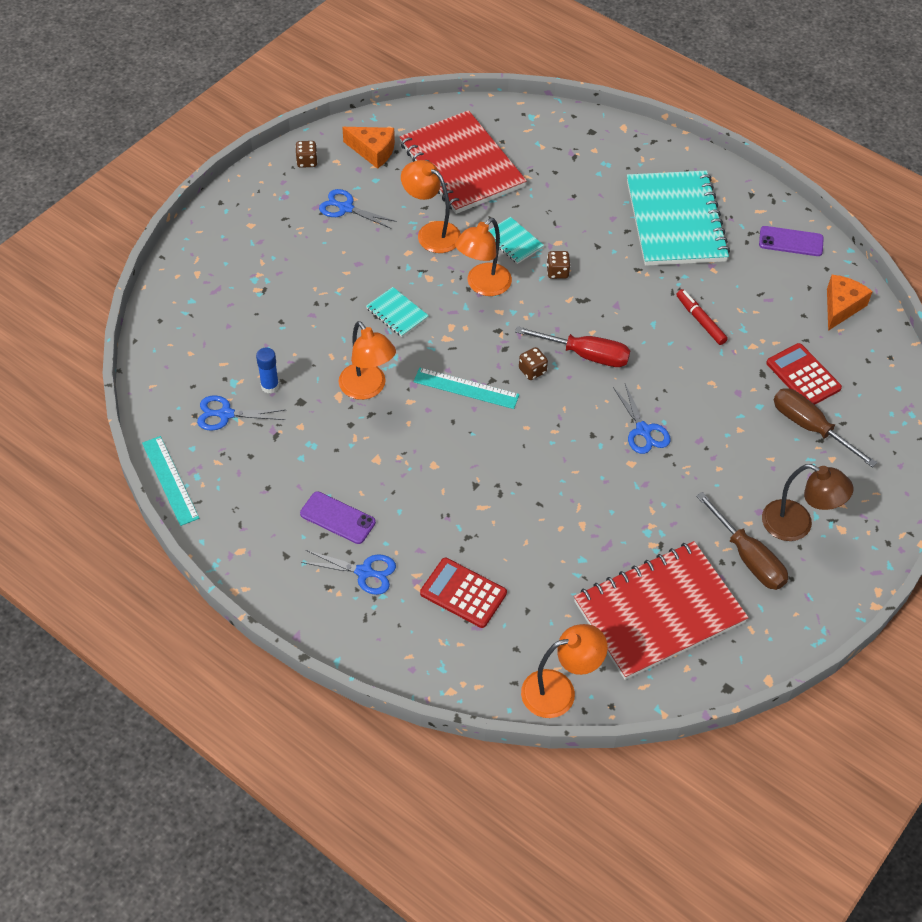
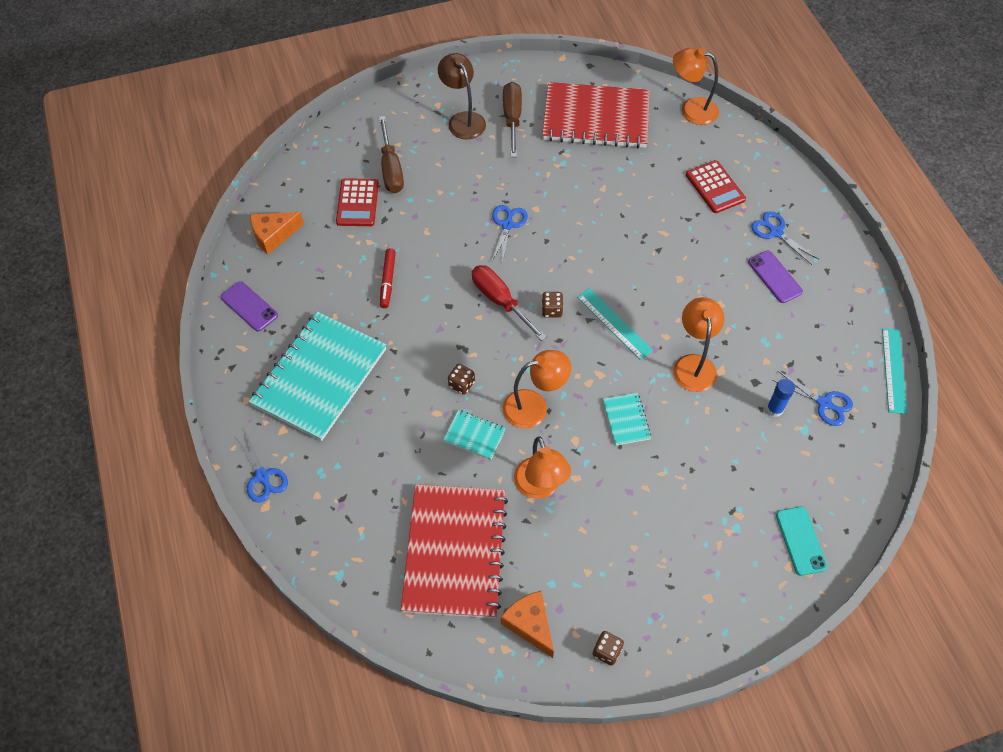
camera: 145 degrees left, 5 degrees up
blue scissors [319,189,397,229] -> blue scissors moved to [234,430,288,503]
turquoise notebook [488,217,544,264] -> turquoise notebook turned 60 degrees counterclockwise [443,410,506,460]
none -> turquoise phone [776,506,827,576]

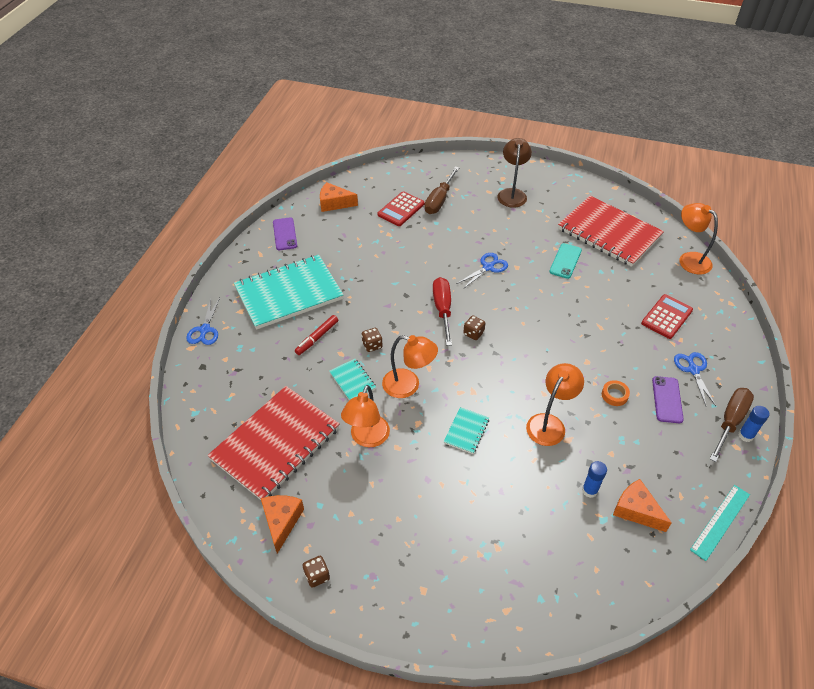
camera: 35 degrees right, 10 degrees down
red marker [380,248,396,308] -> red marker moved to [295,315,338,355]
brown screwdriver [503,82,522,157] -> brown screwdriver moved to [710,388,754,462]
turquoise ruler [577,288,653,360] -> none
red calculator [686,160,746,213] -> red calculator turned 150 degrees counterclockwise [641,294,693,339]
blue scissors [772,371,853,426] -> orange cheese [613,479,672,532]
turquoise phone [776,506,827,576] -> turquoise phone moved to [549,243,582,279]
none -> orange tape [602,380,630,406]
none -> blue glue stick [738,406,769,442]

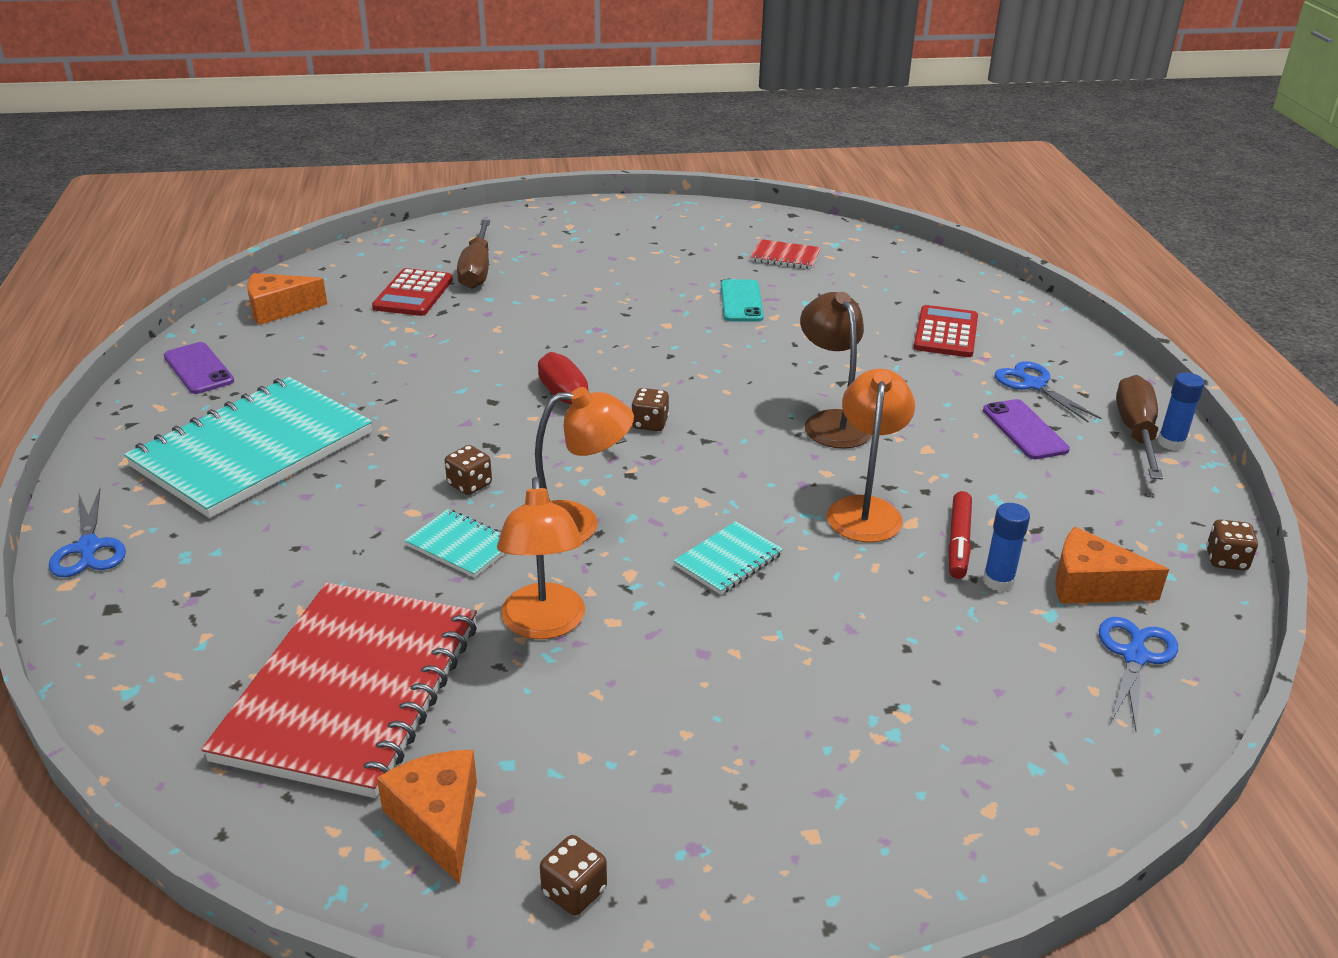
camera: 25 degrees left, 15 degrees down
red marker [295,315,338,355] -> red marker moved to [948,491,972,579]
turquoise notebook [444,407,489,454] -> turquoise notebook turned 45 degrees clockwise [673,521,783,595]
blue scissors [457,253,508,289] -> blue scissors moved to [1099,617,1178,731]
brown lamp [497,138,532,208] -> brown lamp moved to [800,292,872,449]
red notebook [558,196,664,267] -> red notebook [750,239,821,269], size x0.42
orange tape [602,380,630,406] -> none
orange lamp [680,203,718,275] -> none
turquoise ruler [690,485,750,561] -> brown dice [1206,520,1258,570]

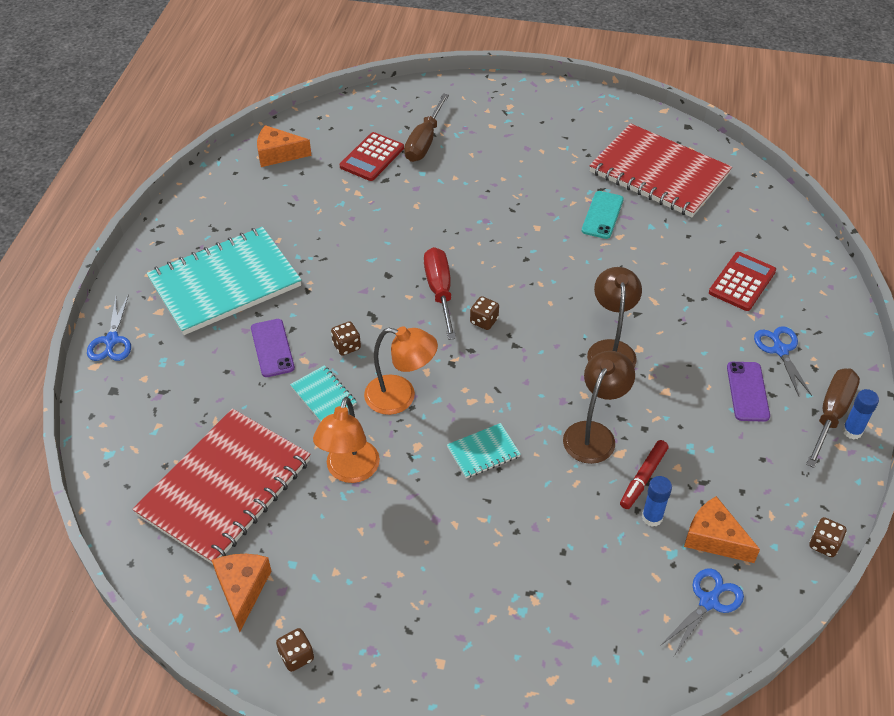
camera: 20 degrees right, 15 degrees up
purple phone [164,342,234,394] -> purple phone moved to [251,319,295,377]
red notebook [750,239,821,269] -> red notebook [589,123,732,217], size x2.37
orange lamp [827,369,915,542] -> brown lamp [563,351,635,464]

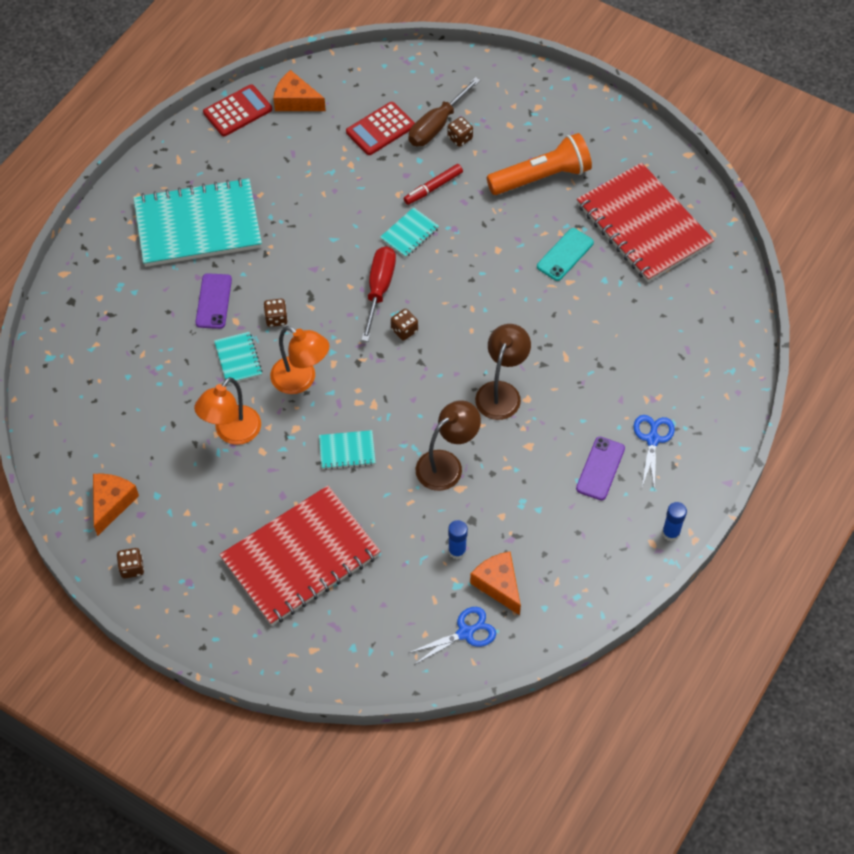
camera: 20 degrees right, 10 degrees up
blue scissors [87,294,131,361] -> none
red notebook [132,408,311,564] -> red notebook moved to [219,485,381,626]
red marker [620,440,669,509] -> red marker moved to [404,164,463,205]
red calculator [709,252,776,311] -> red calculator moved to [203,84,272,136]
brown screwdriver [806,368,860,468] -> none
brown dice [809,517,847,557] -> brown dice moved to [447,117,473,147]
none -> turquoise notebook [380,207,439,258]
none -> orange flashlight [487,133,592,195]

